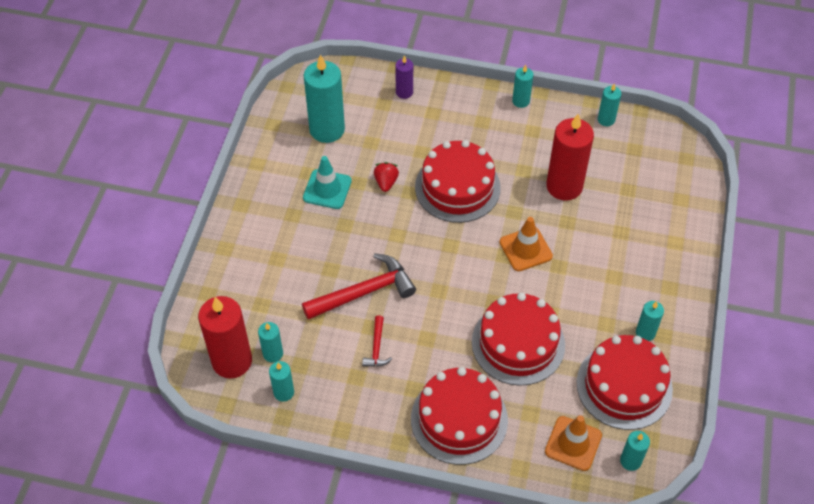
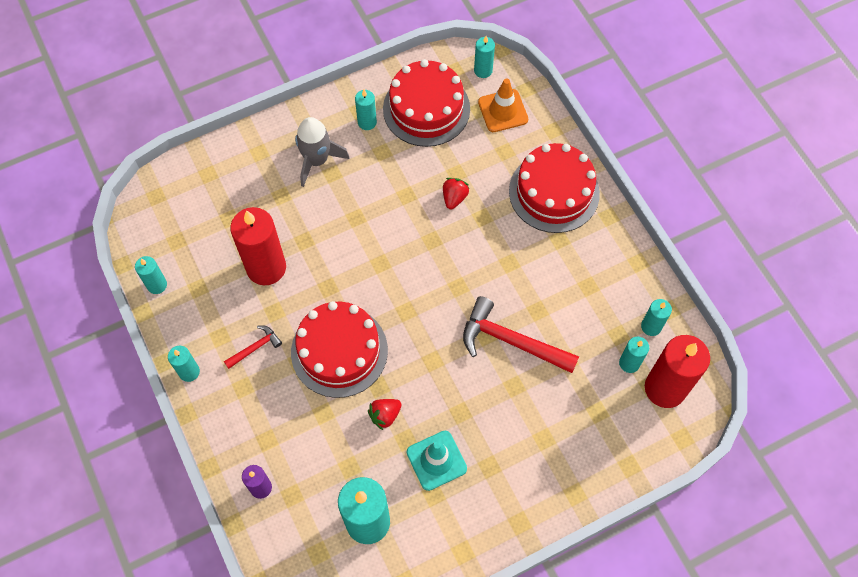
camera: 130 degrees left, 10 degrees up
red hammer [362,315,392,367] -> red hammer moved to [224,326,282,369]
red cake [472,293,565,386] -> red strawberry [443,178,469,209]
orange traffic cone [499,217,553,271] -> none
none -> grey rocket [295,117,350,187]

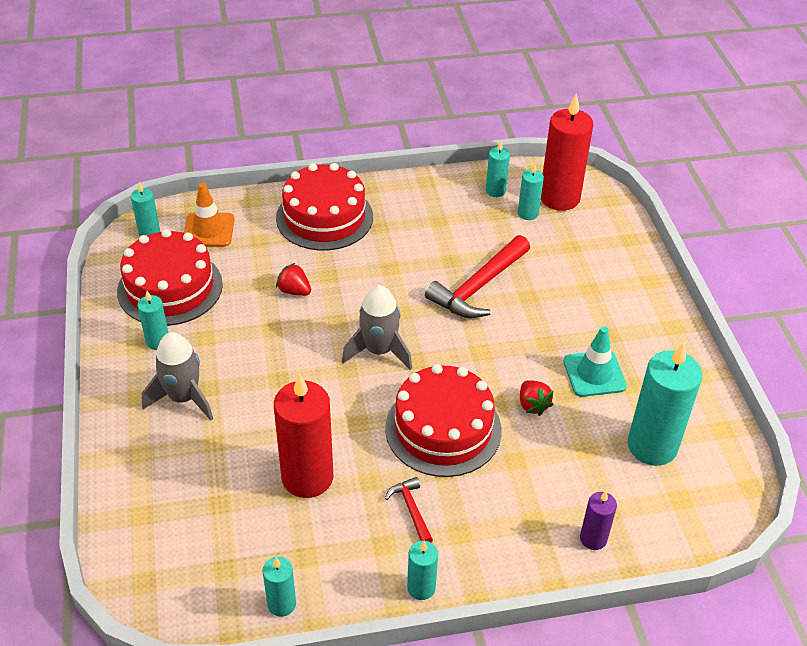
camera: 75 degrees left, 20 degrees down
none -> grey rocket [342,285,412,370]

